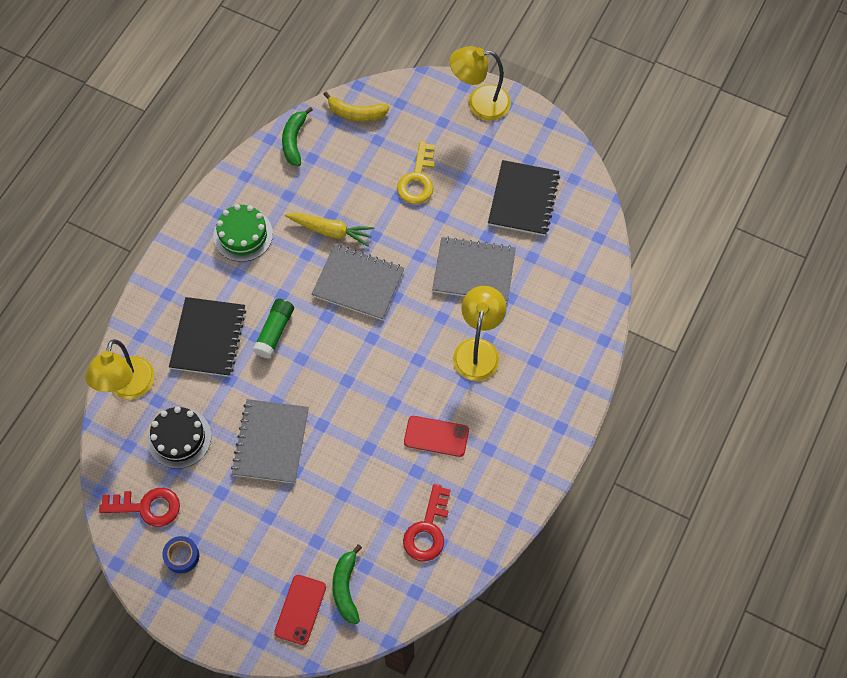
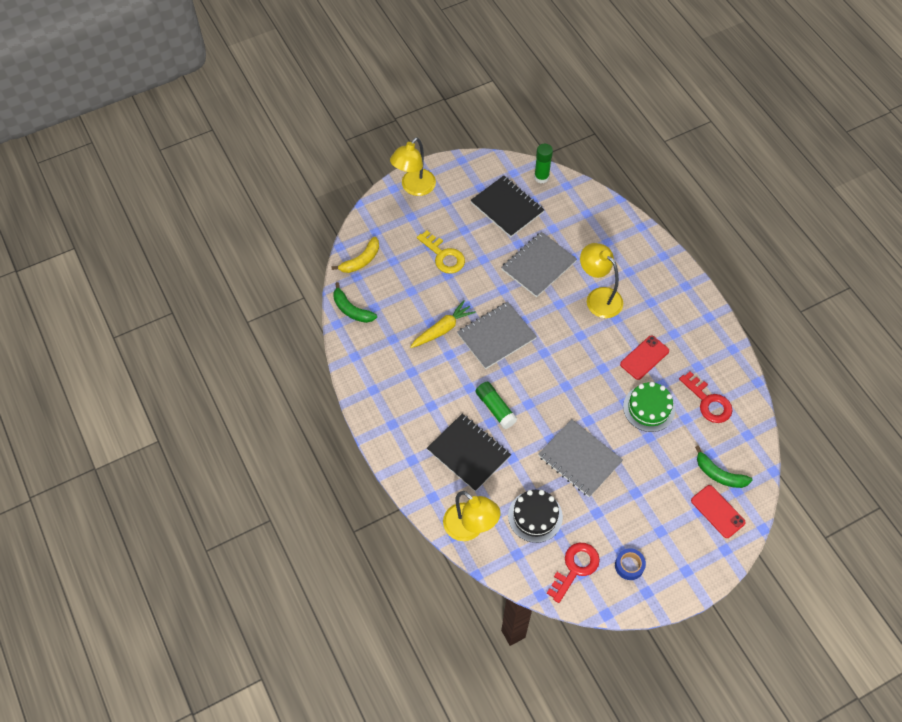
camera: 55 degrees left, 5 degrees down
green cake [213,204,273,262] -> green cake moved to [623,382,675,432]
none -> green glue stick [534,144,553,183]

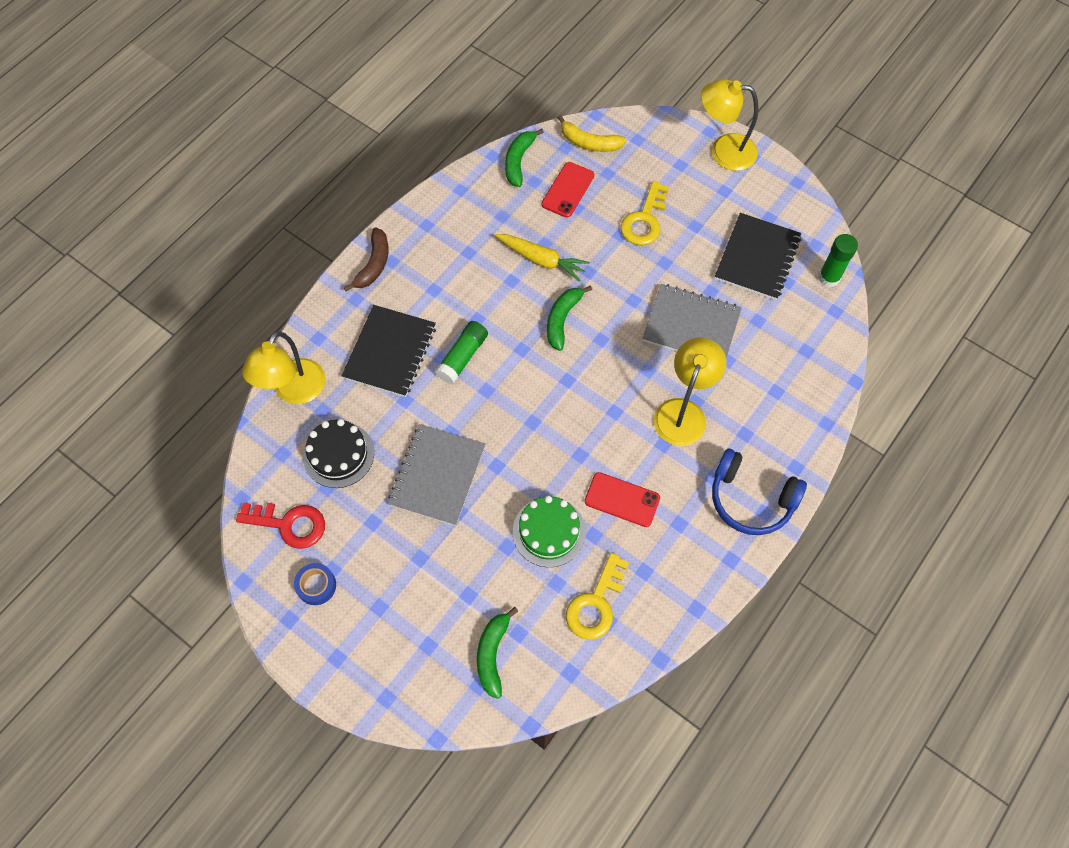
camera: 65 degrees right, 5 degrees up
grey notebook [457,302,537,369] -> green banana [547,285,592,351]
red key [679,371,733,423] -> yellow key [566,553,629,640]
red phone [691,485,746,538] -> red phone moved to [541,162,594,218]
none -> brown banana [344,228,389,291]
none -> blue headphones [712,449,807,535]

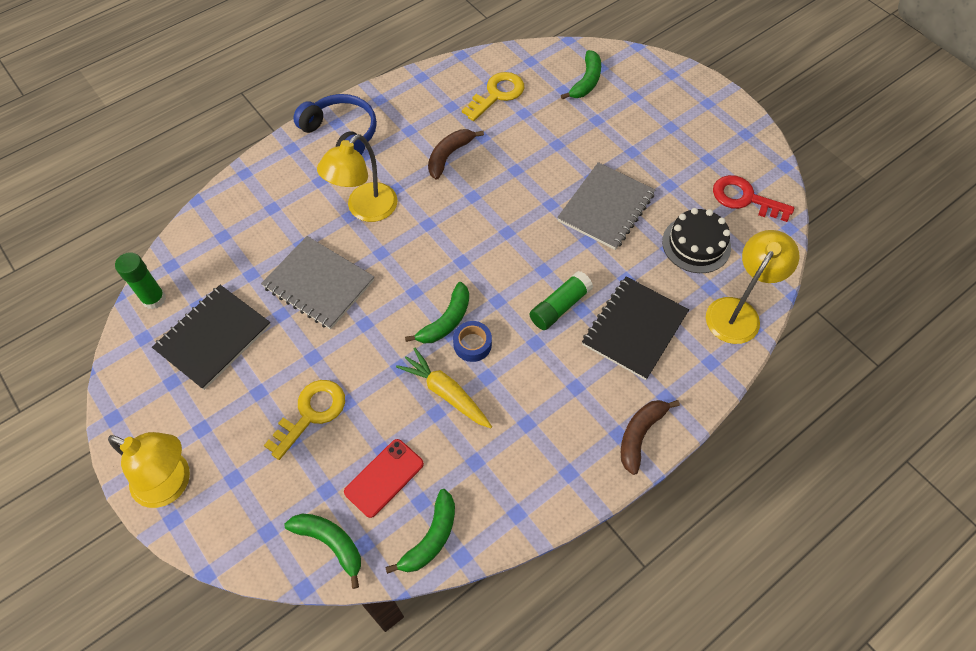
camera: 165 degrees left, 5 degrees down
blue tape [294,563,336,605] -> blue tape moved to [453,321,492,362]
green cake [513,496,586,567] -> none
yellow banana [558,115,626,152] -> green banana [284,514,361,589]
red phone [585,472,660,527] -> brown banana [428,129,484,180]

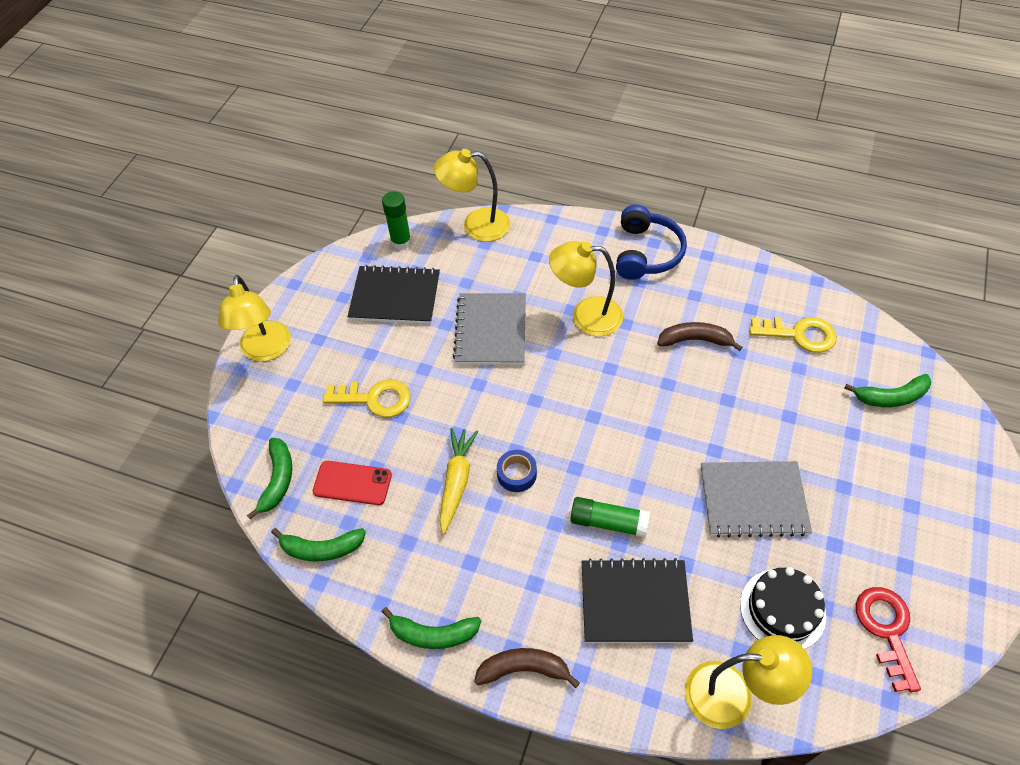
camera: 60 degrees right, 5 degrees down
green banana [405,282,469,343] -> green banana moved to [382,607,481,649]
none -> yellow lamp [434,149,510,242]

